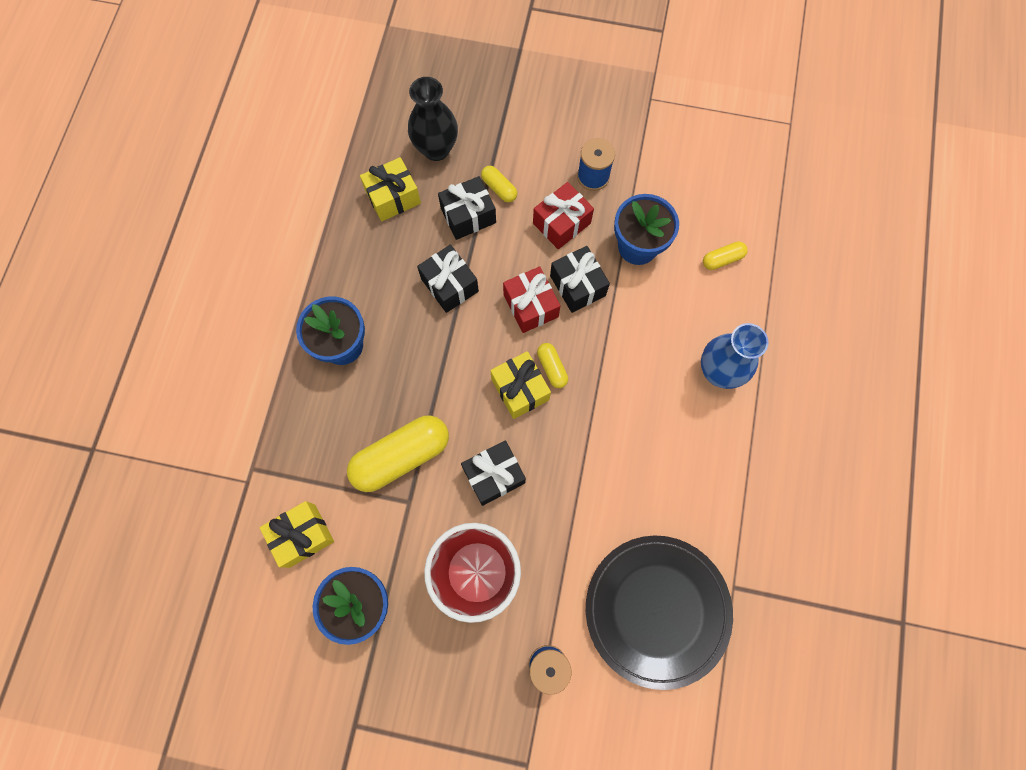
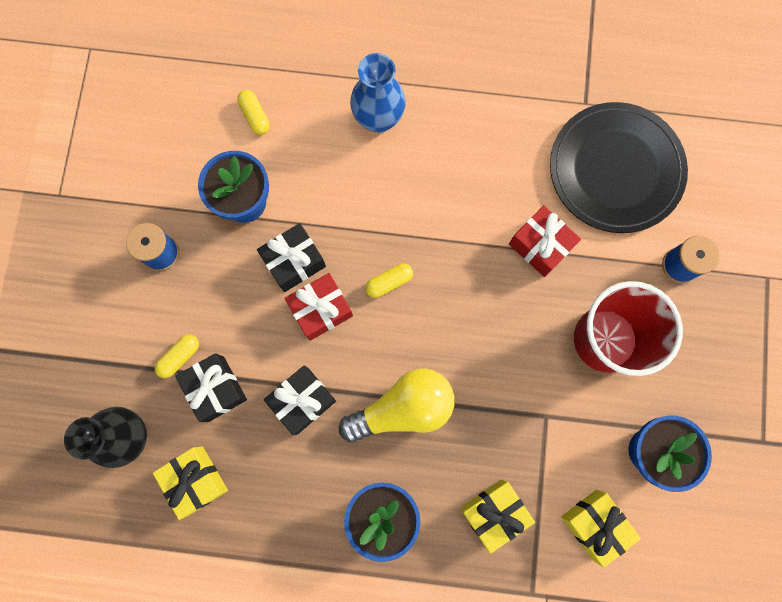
camera: 95 degrees left, 5 degrees up
yellow capsule [347,415,449,492] -> none
black gift [461,440,526,506] -> none
yellow gift [490,351,551,419] -> yellow gift moved to [460,479,535,554]
red gift [533,182,594,249] -> red gift moved to [509,205,581,277]
none -> yellow light bulb [339,368,455,443]

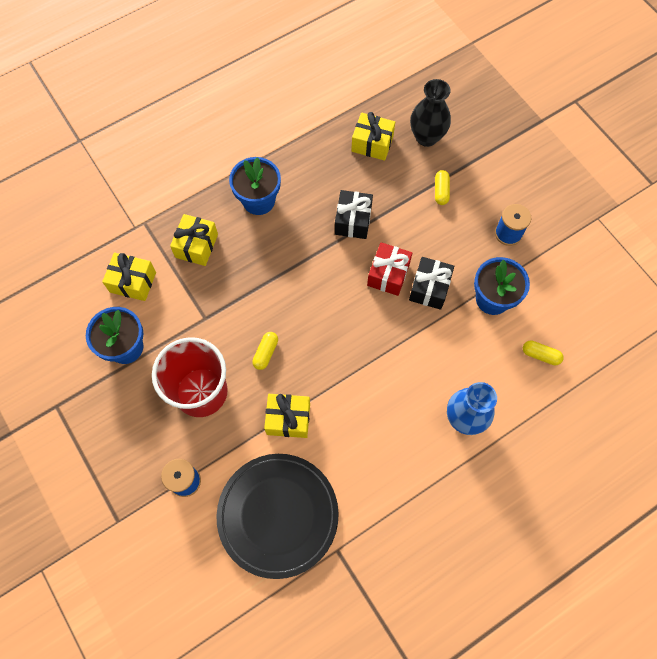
camera: 140 degrees right, 10 degrees down
black gift [175,353,247,422] -> none
yellow light bulb [339,368,455,443] -> none
yellow capsule [365,263,413,298] -> yellow capsule moved to [252,332,278,370]
red gift [509,205,581,277] -> yellow gift [264,394,310,438]

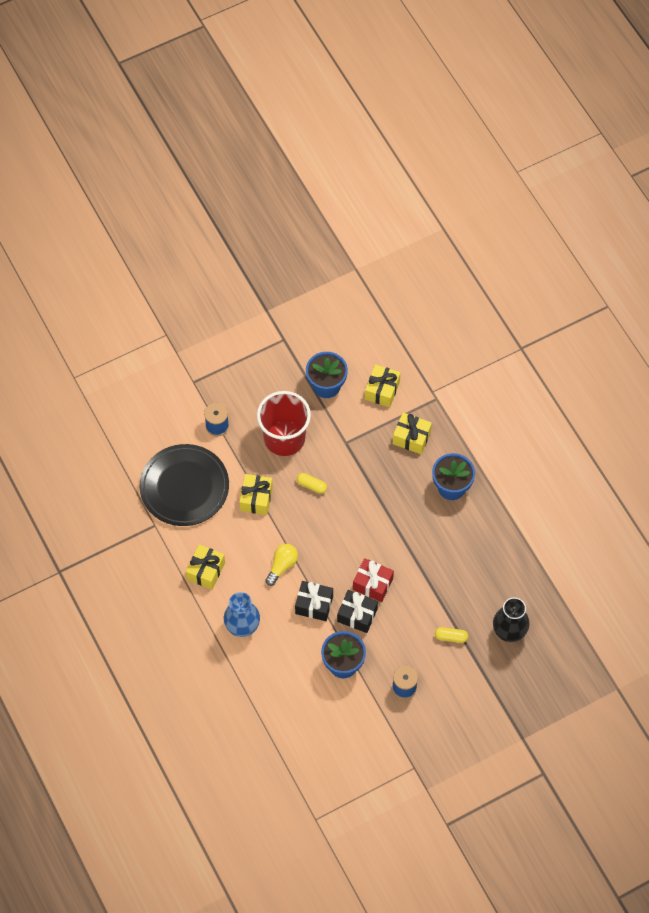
camera: 95 degrees right, 5 degrees down
black gift [335,190,373,239] -> black gift moved to [295,581,333,621]
yellow gift [351,112,395,161] -> yellow gift moved to [186,544,225,589]
yellow capsule [523,340,564,365] -> none
none -> yellow light bulb [265,544,298,586]

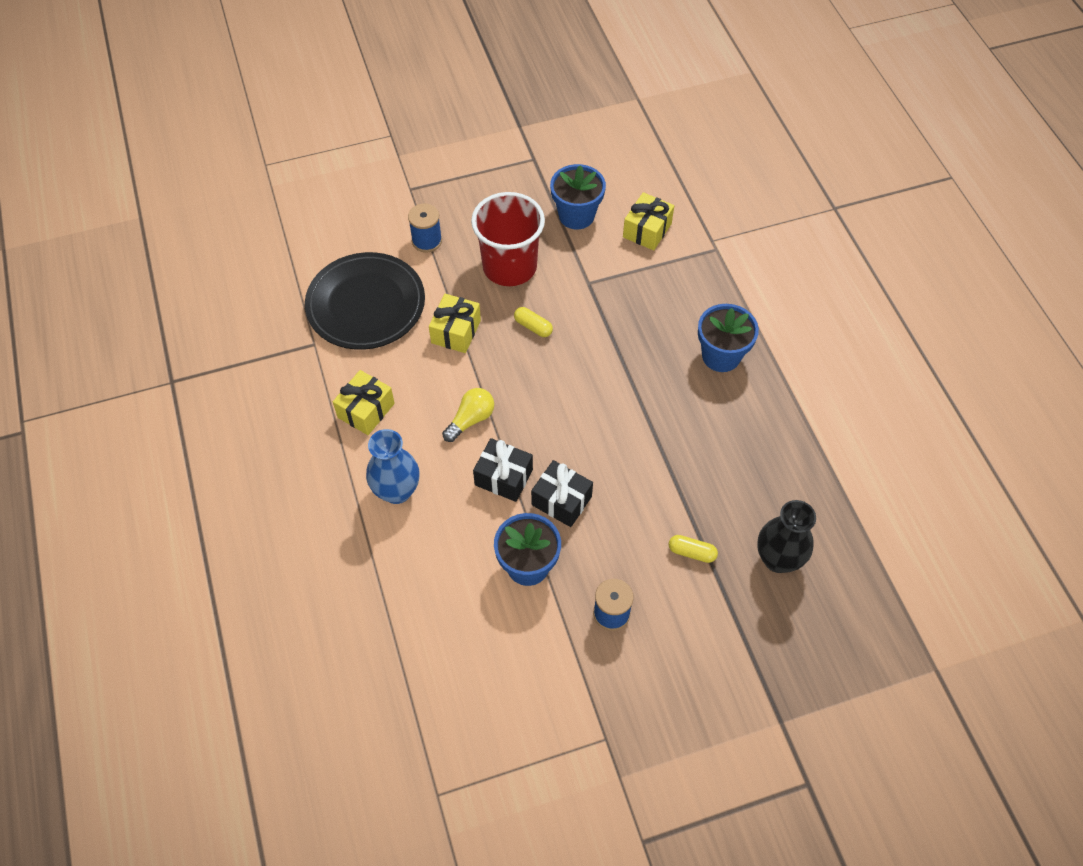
camera: 10 degrees right, 5 degrees down
red gift [353,558,394,602] -> none
yellow gift [393,413,432,454] -> none

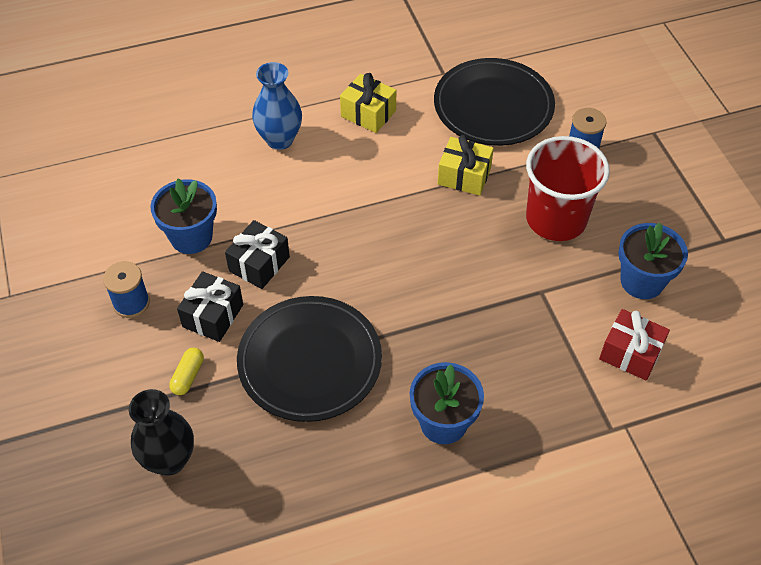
camera: 90 degrees right, 5 degrees down
yellow light bulb [442,388,494,442] -> none
black gift [473,438,533,502] -> black gift moved to [177,271,243,342]
yellow capsule [514,307,553,337] -> none
yellow gift [623,192,674,250] -> red gift [599,309,670,381]
none -> black plate [237,296,382,422]

